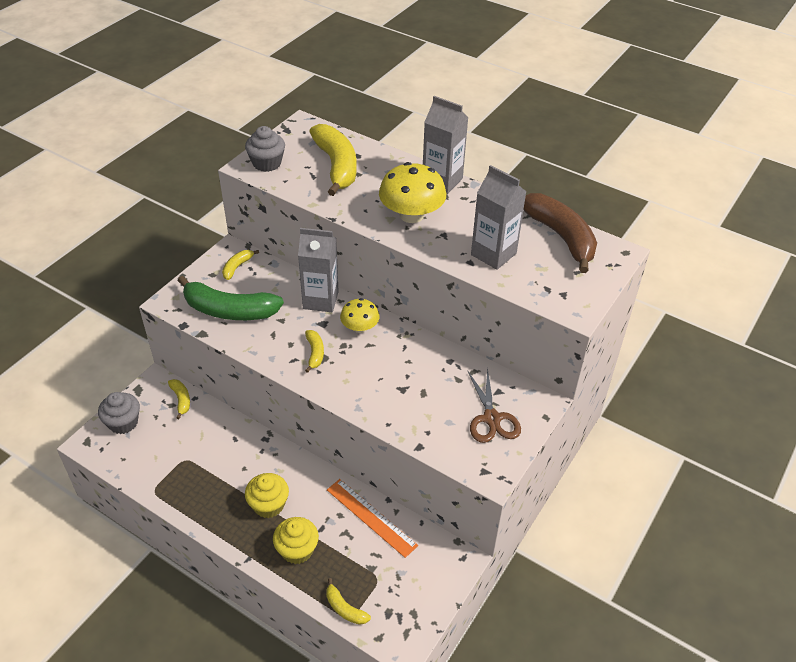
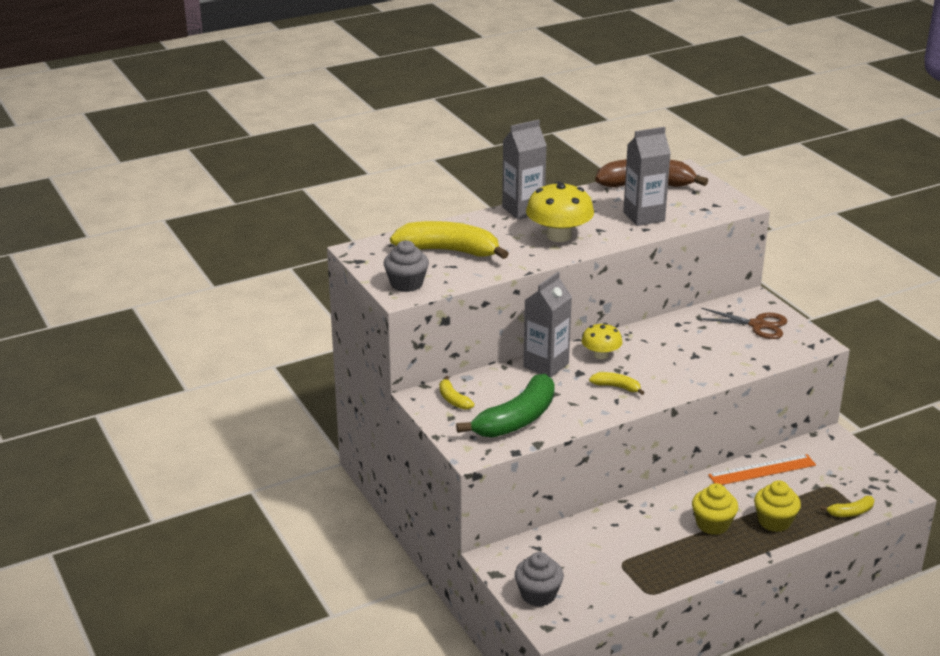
camera: 60 degrees left, 15 degrees down
yellow banana [168,379,190,419] -> none

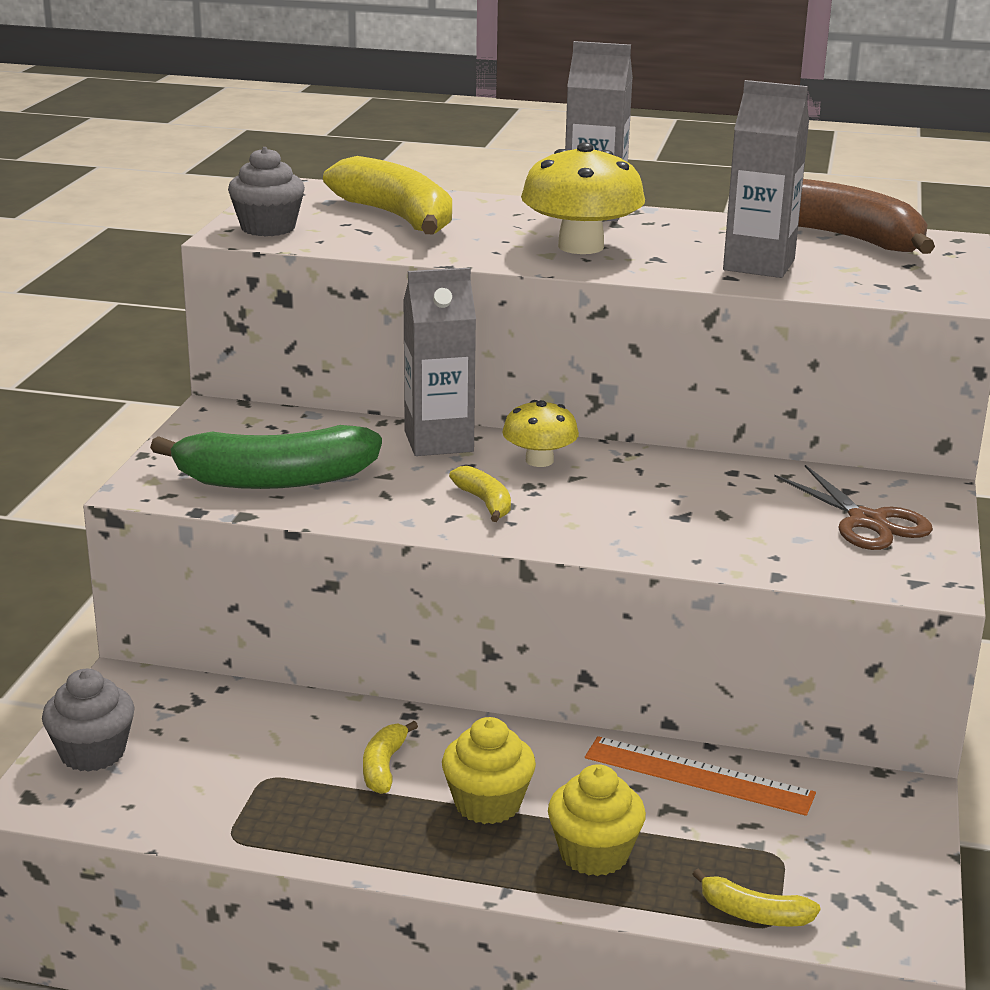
camera: 40 degrees right, 5 degrees down
yellow banana [439,376,475,410] -> yellow banana moved to [363,721,418,794]

